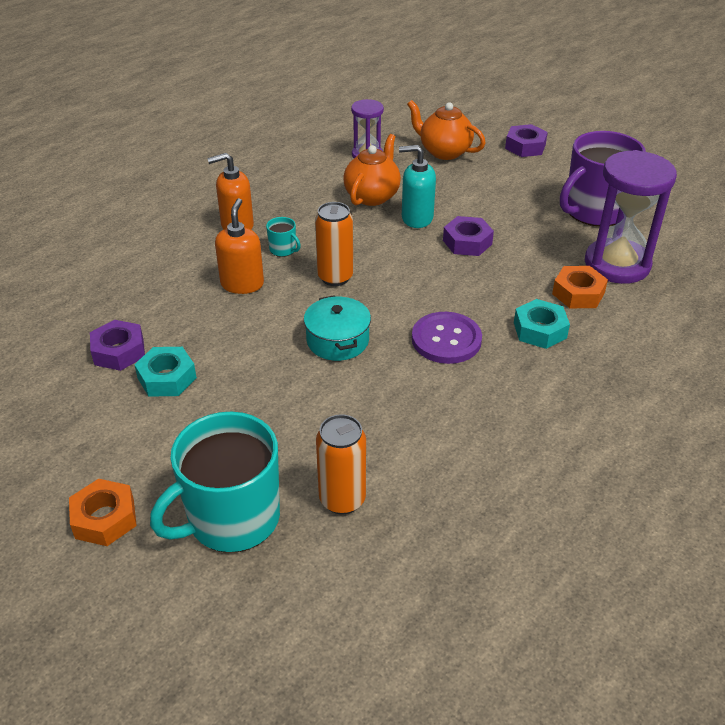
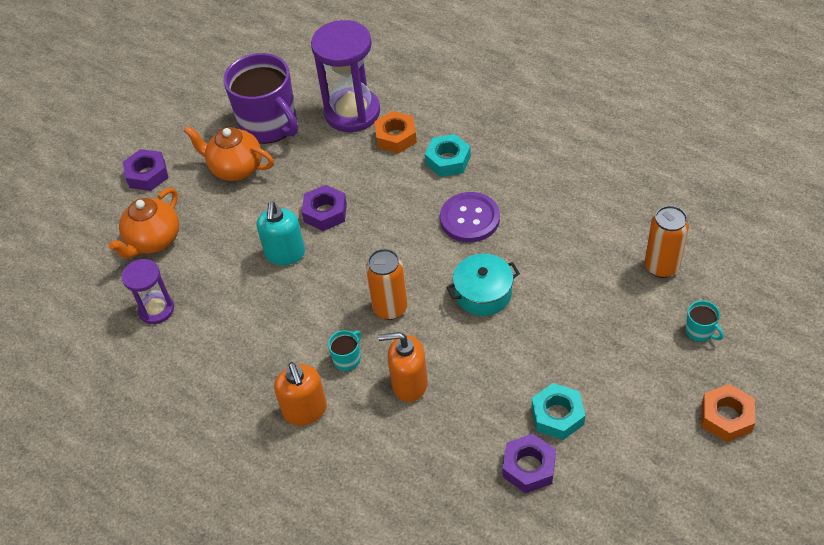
camera: 90 degrees left, 10 degrees up
turquoise mug [150,411,280,553] -> turquoise mug [685,301,724,342], size x0.40
orange teapot [343,134,401,206] -> orange teapot moved to [184,126,274,181]

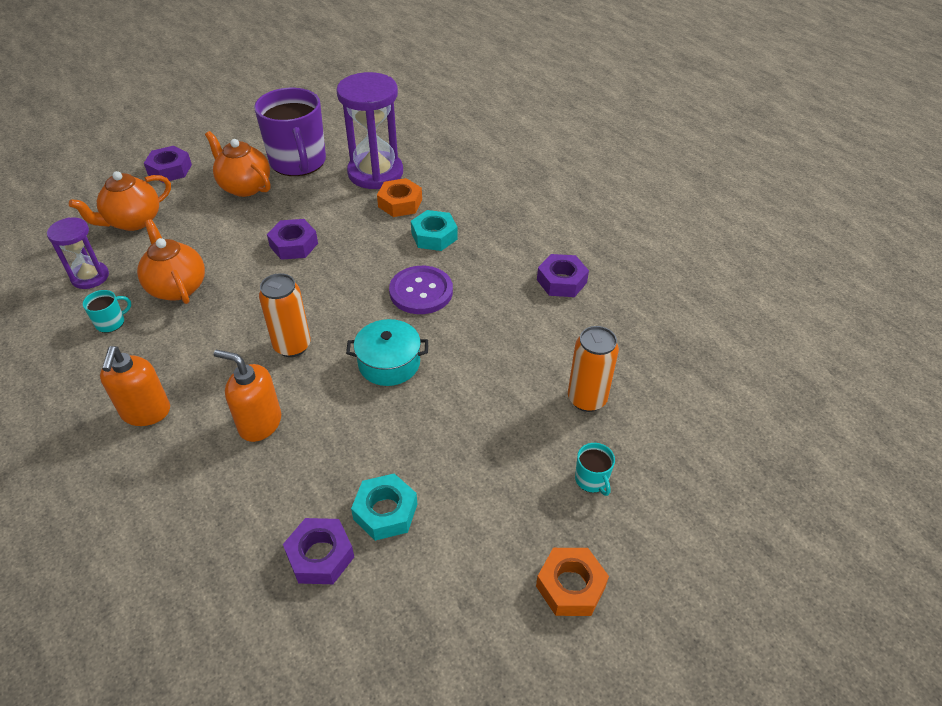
camera: 15 degrees right, 5 degrees down
turquoise soap dispenser [257,201,305,265] -> none
turquoise mug [328,330,361,371] -> turquoise mug moved to [83,290,131,333]
none -> orange teapot [137,219,205,304]
none -> purple nut [537,254,589,297]

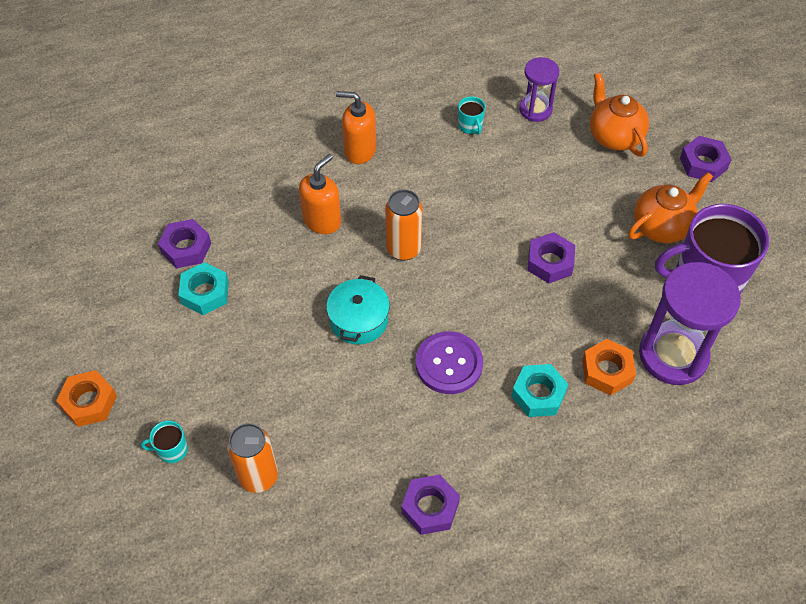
camera: 105 degrees right, 10 degrees up
orange teapot [137,219,205,304] -> none

